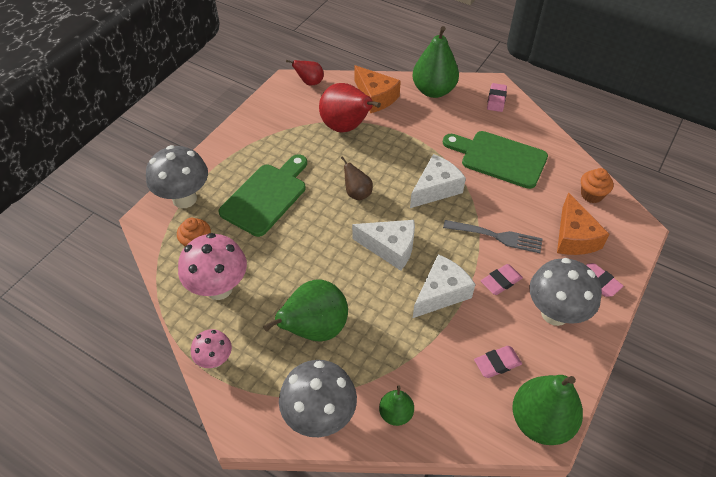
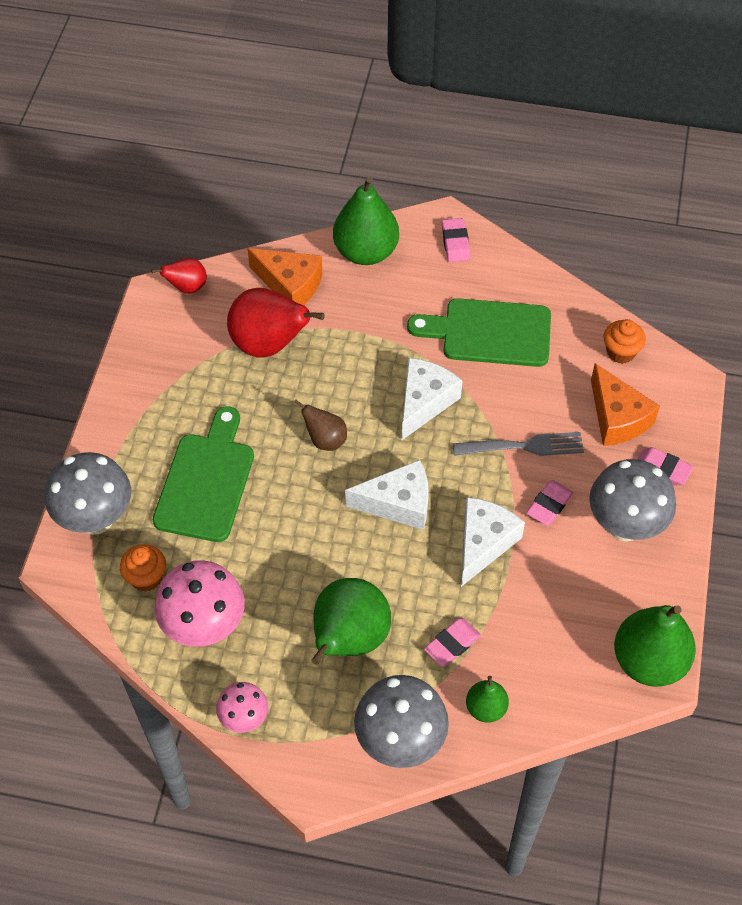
camera: 20 degrees left, 5 degrees up
pink eraser [474,346,522,378] -> pink eraser moved to [424,618,481,666]

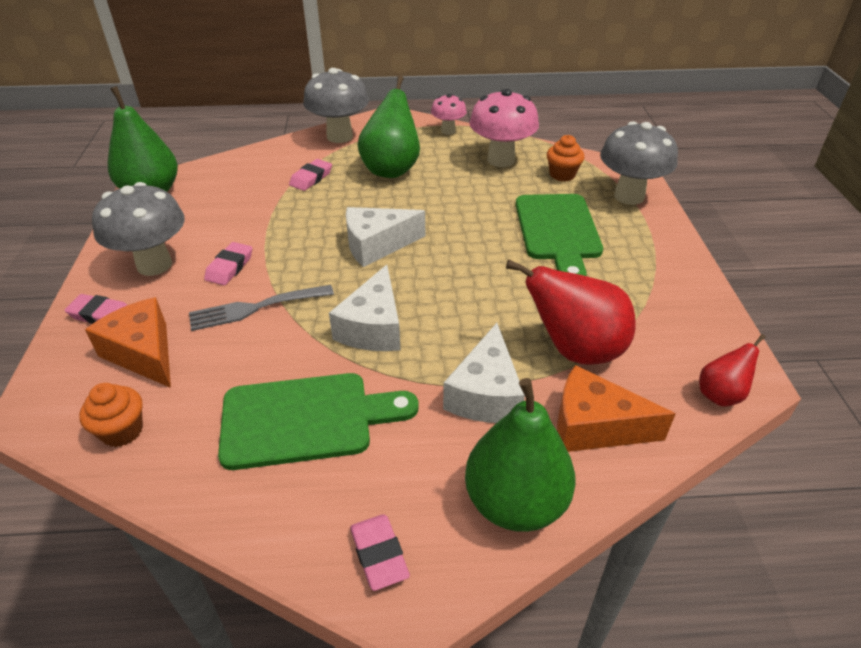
camera: 165 degrees right, 15 degrees down
brown pear [294,399,347,451] -> none
white cheese [461,497,525,587] -> white cheese moved to [443,323,525,423]
green pear [466,676,509,723] -> none

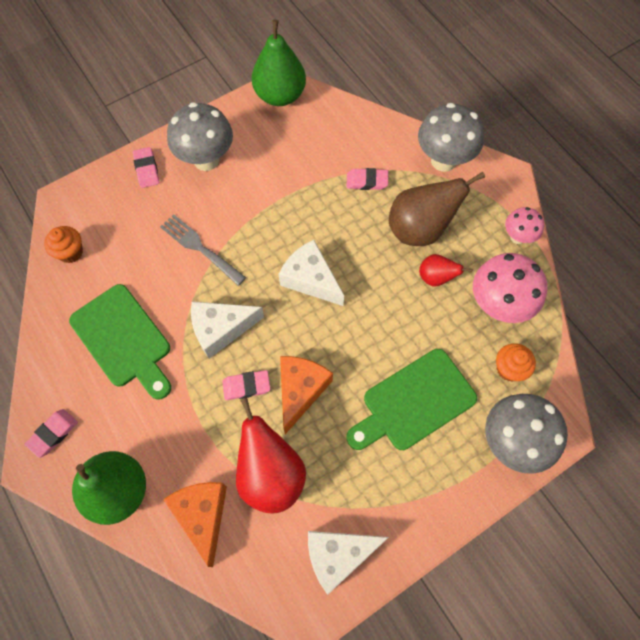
camera: 60 degrees right, 25 degrees up
orange cheese [85,297,171,388] -> orange cheese moved to [280,356,333,434]
pink eraser [204,242,252,285] -> pink eraser moved to [222,370,270,400]
green pear [357,75,420,178] -> brown pear [389,172,485,246]
white cheese [443,323,525,423] -> white cheese moved to [308,531,389,595]
red pear [699,334,765,407] -> red pear moved to [419,254,472,286]

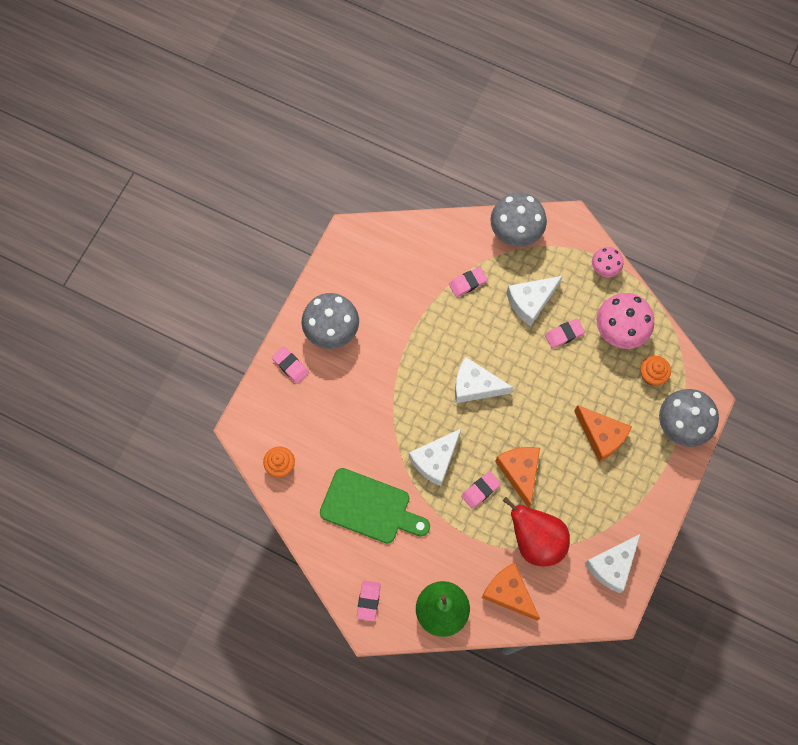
camera: 30 degrees left, 5 degrees up
grey fork [160,214,246,286] -> none
green pear [252,20,306,106] -> none
green cutting board [346,349,477,450] -> orange cheese [574,405,632,462]
brown pear [389,172,485,246] -> white cheese [506,276,562,326]
red pear [419,254,472,286] -> pink eraser [545,318,585,349]

